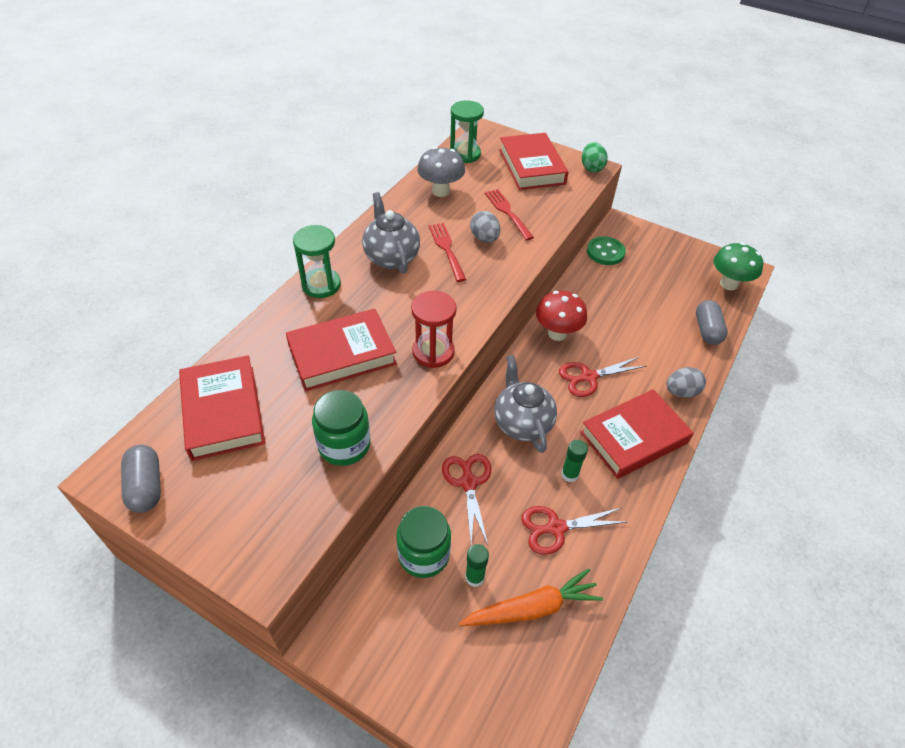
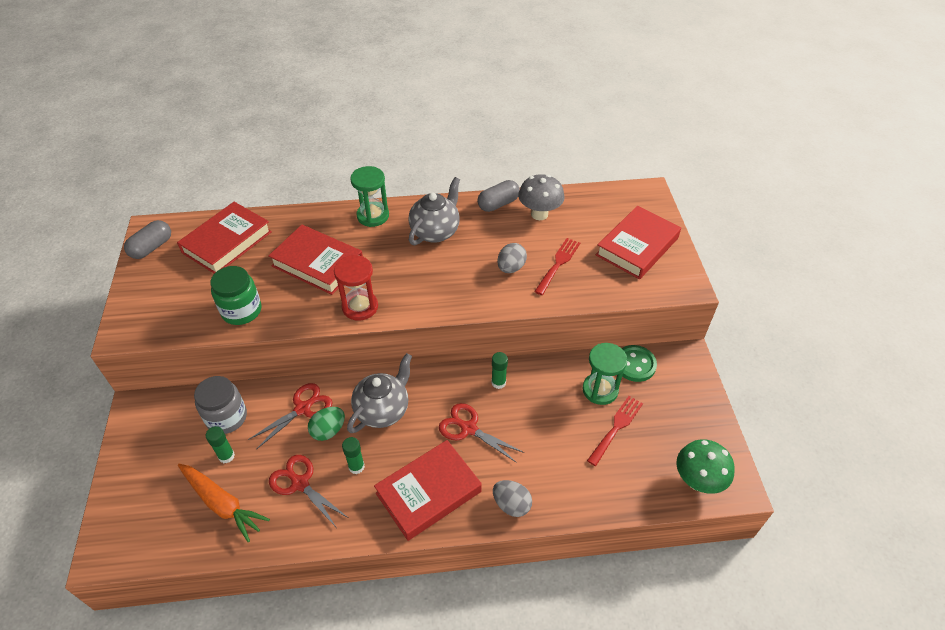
camera: 55 degrees right, 0 degrees up
green jar [397,506,451,578] -> grey jar [194,376,247,434]
red fork [429,223,466,282] -> red fork moved to [587,396,643,466]
green hourglass [450,100,484,163] -> green hourglass moved to [582,343,627,405]
red mushroom [536,291,587,341] -> green glue stick [491,352,508,389]
red book [580,389,693,479] -> red book turned 60 degrees counterclockwise [374,440,482,541]
green egg [582,142,608,172] -> green egg moved to [308,407,345,441]
grey capsule [696,300,728,345] -> grey capsule moved to [477,180,520,212]

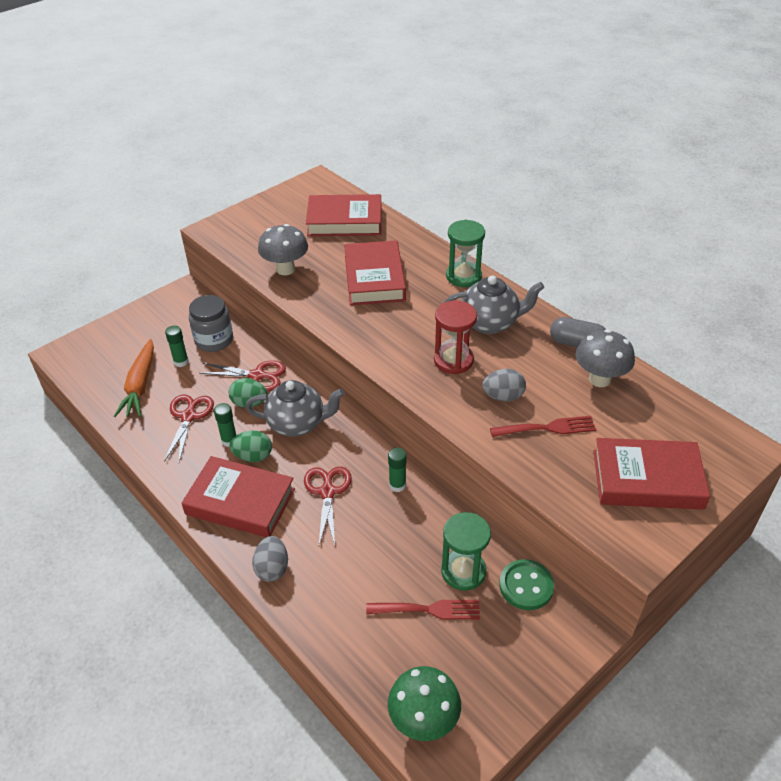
camera: 55 degrees right, 5 degrees down
grey capsule [124,220,171,259] -> none
green jar [210,266,262,325] -> grey mushroom [258,224,308,275]
red hourglass [334,255,378,321] -> red hourglass moved to [434,300,477,374]
none -> green egg [229,431,272,462]

